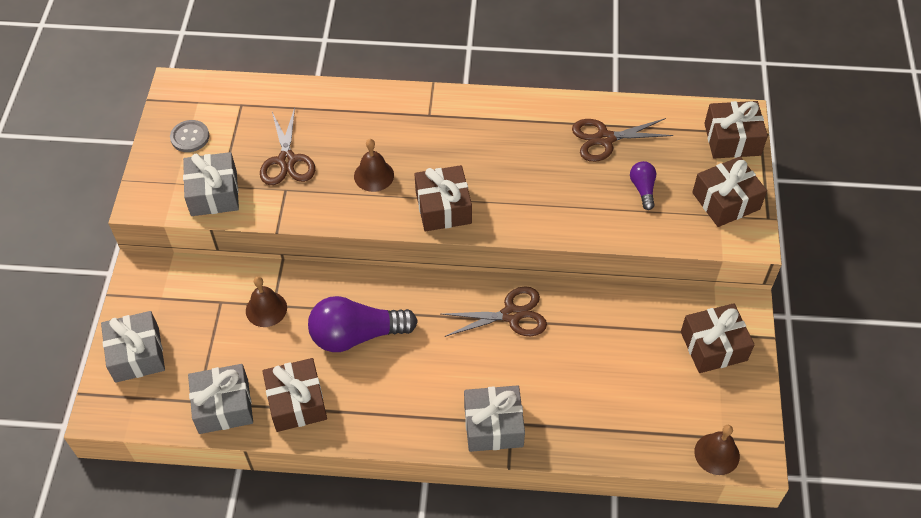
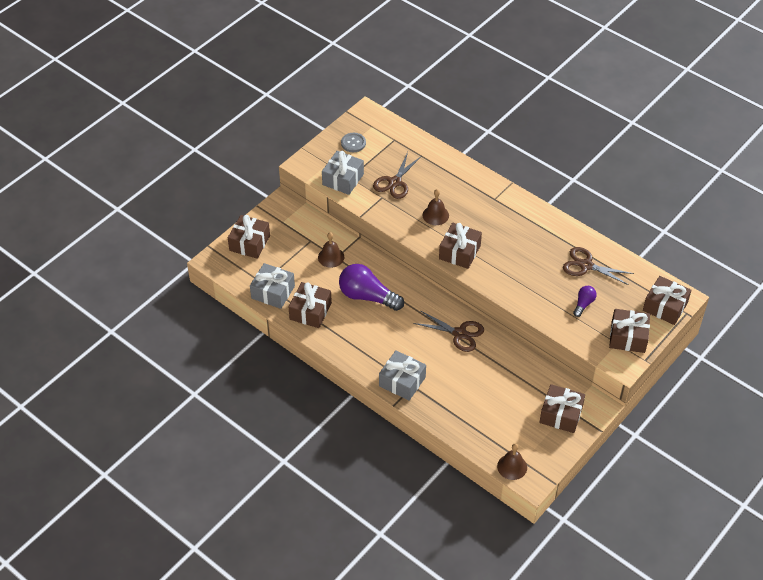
camera: 35 degrees right, 5 degrees down
grey gift [101,311,165,383] -> brown gift [228,215,270,259]

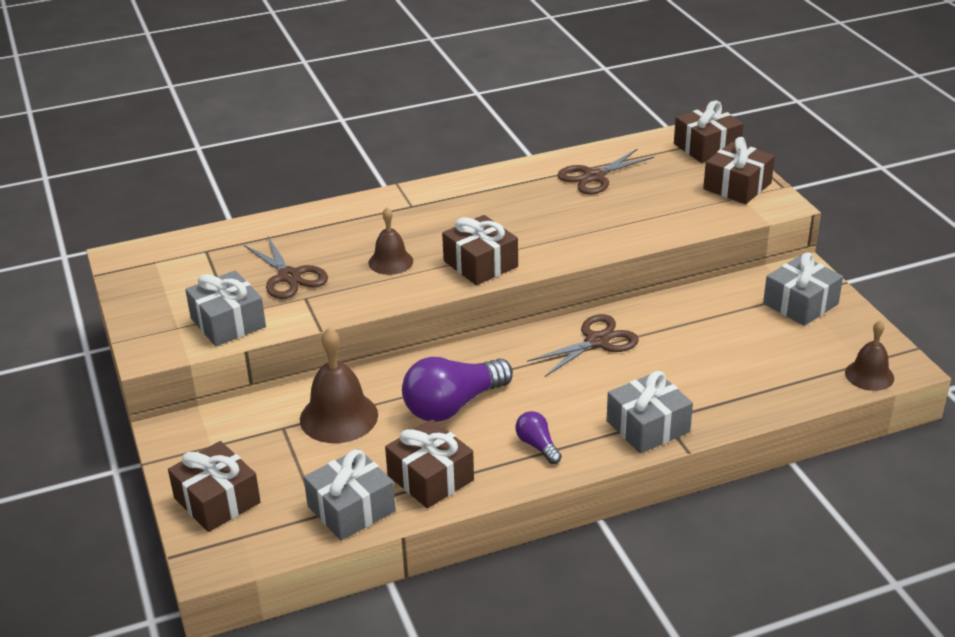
camera: 60 degrees left, 15 degrees down
brown bell [318,232,344,268] -> brown bell [300,327,378,443], size x1.60
grey button [341,133,366,152] -> none
brown gift [539,384,585,433] -> grey gift [763,252,843,326]
purple light bulb [573,286,597,317] -> purple light bulb moved to [515,411,562,464]

